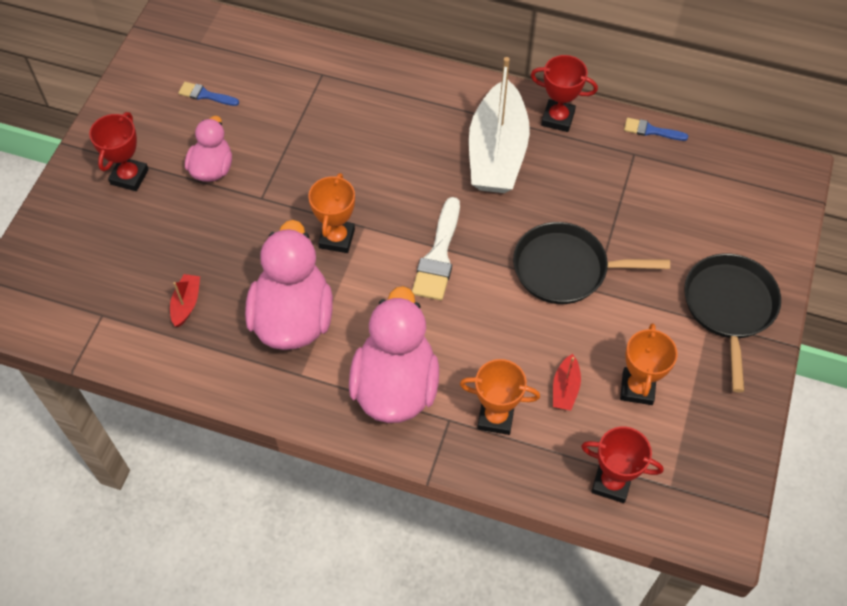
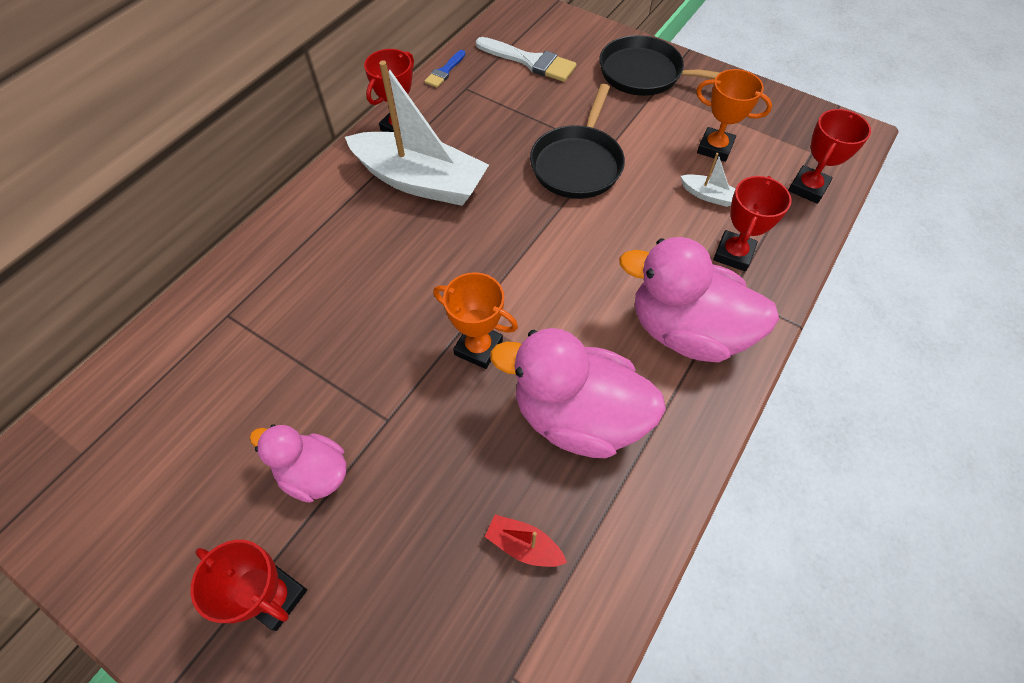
camera: 75 degrees left, 0 degrees up
blue brush [178,82,239,106] -> none
white brush [412,197,460,301] -> white brush moved to [476,37,577,82]
orange trophy [460,359,540,435] -> red trophy [713,176,792,272]
red boat [553,354,581,411] -> white boat [681,153,736,207]

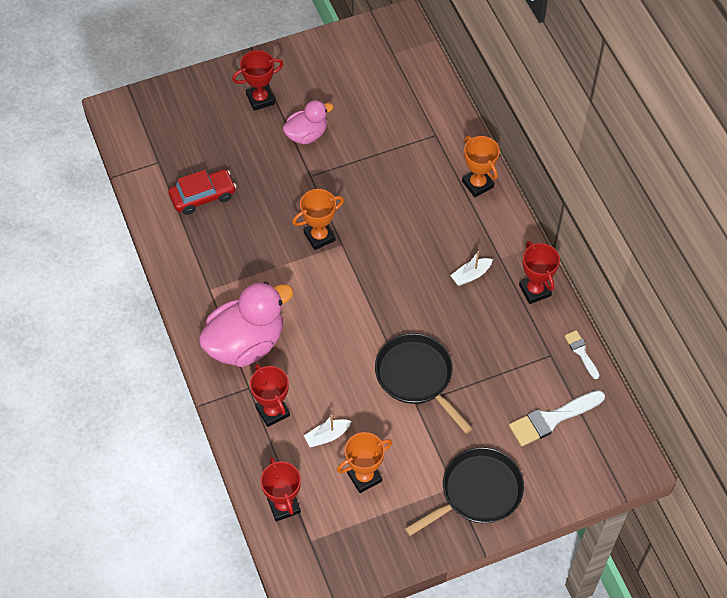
camera: 125 degrees right, 0 degrees up
white boat [345,60,489,206] -> white boat [450,251,493,286], size x0.40
blue brush [424,50,466,87] -> white brush [564,330,600,379]
red boat [484,515,567,567] -> red car [168,169,236,215]
pink duck [490,328,666,458] -> none
none -> orange trophy [462,136,500,197]

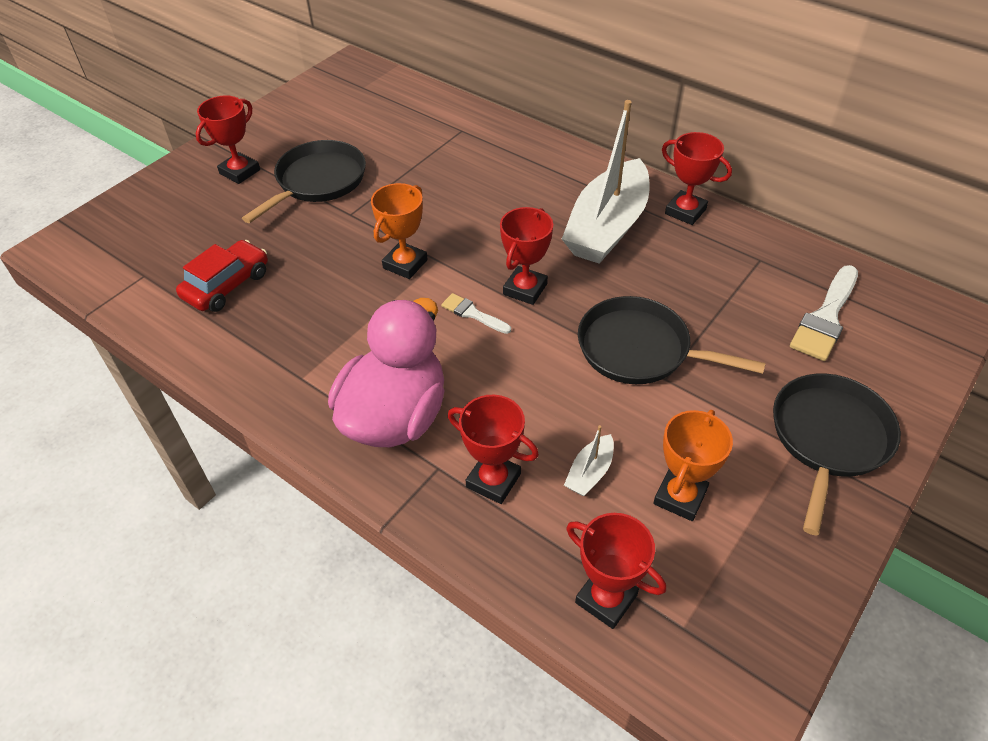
camera: 30 degrees left, 10 degrees down
pink duck [283,100,333,144] -> black pan [242,140,366,223]
white boat [450,251,493,286] -> white boat [562,100,650,264], size x2.49
orange trophy [462,136,500,197] -> none
white brush [564,330,600,379] -> white brush moved to [441,293,511,334]
none -> red trophy [500,207,553,305]

